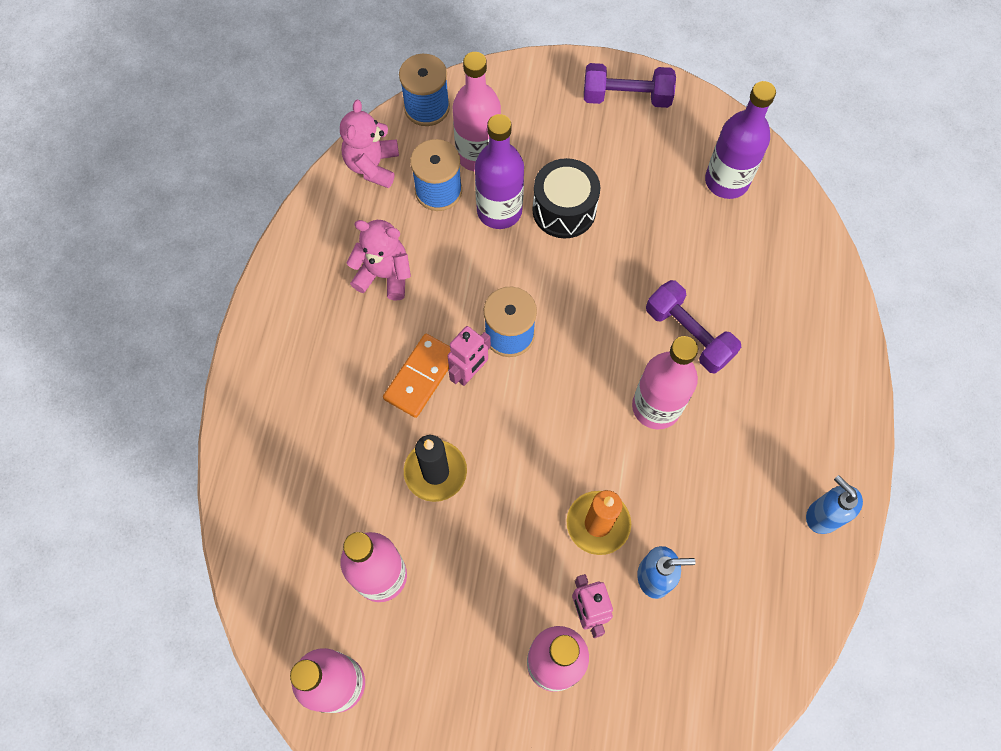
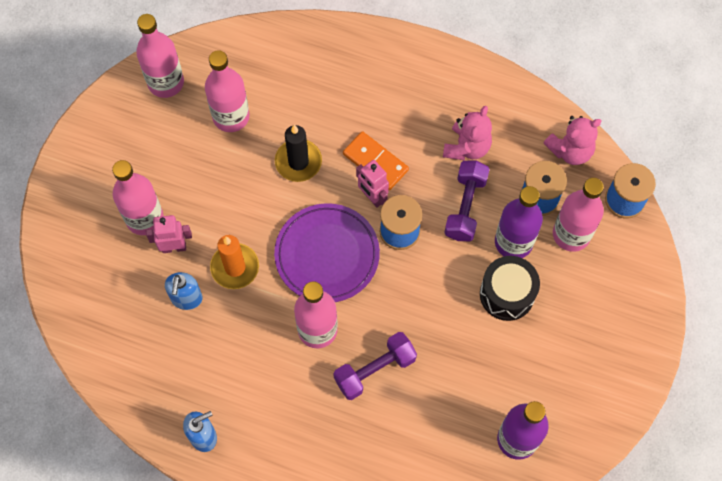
camera: 100 degrees right, 0 degrees up
pink teddy bear [340,100,399,188] -> pink teddy bear turned 135 degrees clockwise [544,116,602,165]
purple dumbbell [584,63,676,108] -> purple dumbbell moved to [444,160,490,241]
none -> purple plate [274,203,380,302]

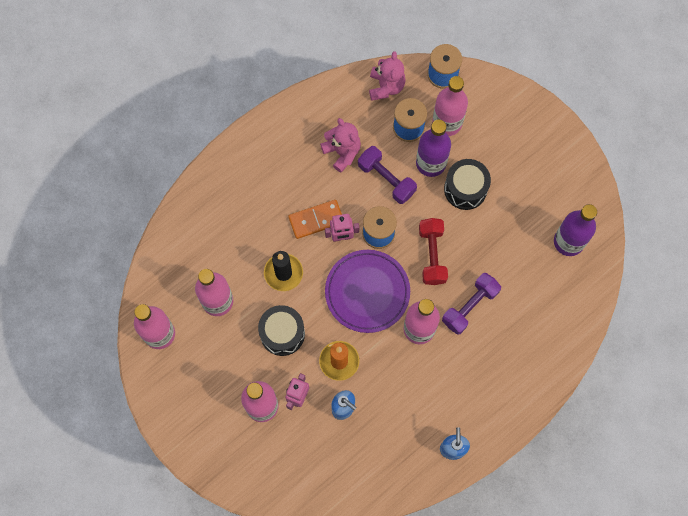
camera: 60 degrees left, 5 degrees up
purple dumbbell [333,332,417,400] -> purple dumbbell turned 45 degrees clockwise [442,273,501,335]
none -> black drum [258,305,305,356]
none -> red dumbbell [419,218,448,285]

